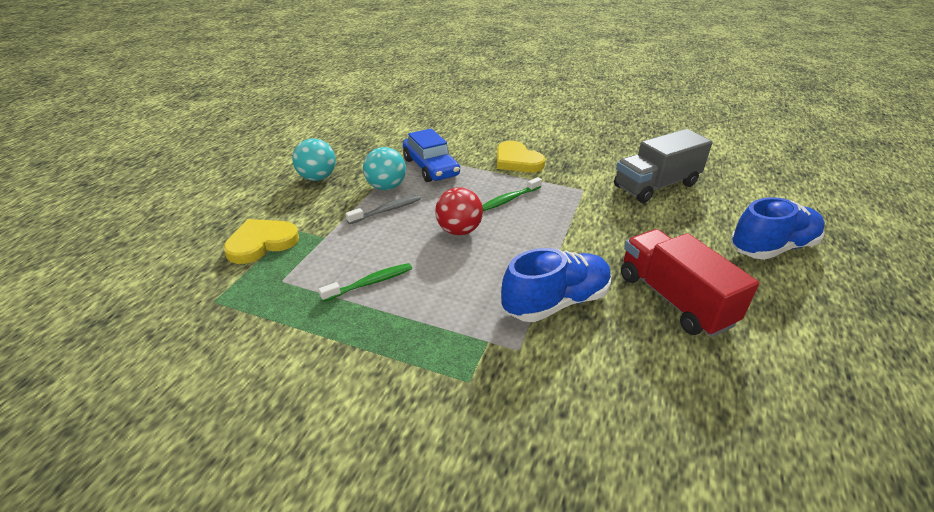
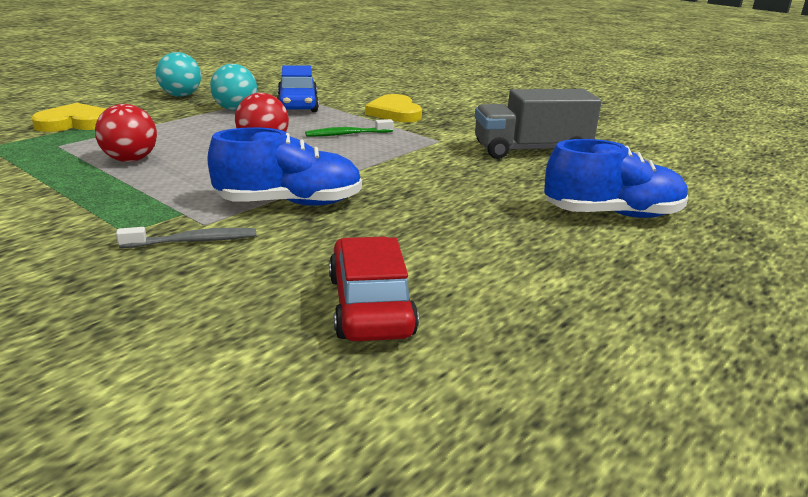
camera: 20 degrees right, 10 degrees down
green toothbrush [319,263,412,302] -> red ball [95,104,157,162]
grey toothbrush [346,195,421,224] -> grey toothbrush moved to [116,227,256,248]
red truck [621,229,759,337] -> none
none -> red car [329,237,419,342]

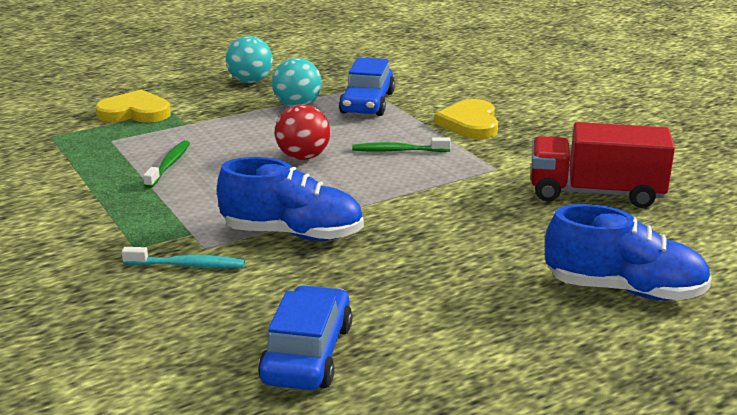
camera: 20 degrees right, 0 degrees up
red ball [95,104,157,162] -> green toothbrush [143,140,190,188]
grey toothbrush [116,227,256,248] -> turquoise toothbrush [122,247,245,268]
red car [329,237,419,342] -> blue car [258,285,352,390]
grey truck [475,89,602,159] -> red truck [531,122,675,208]

